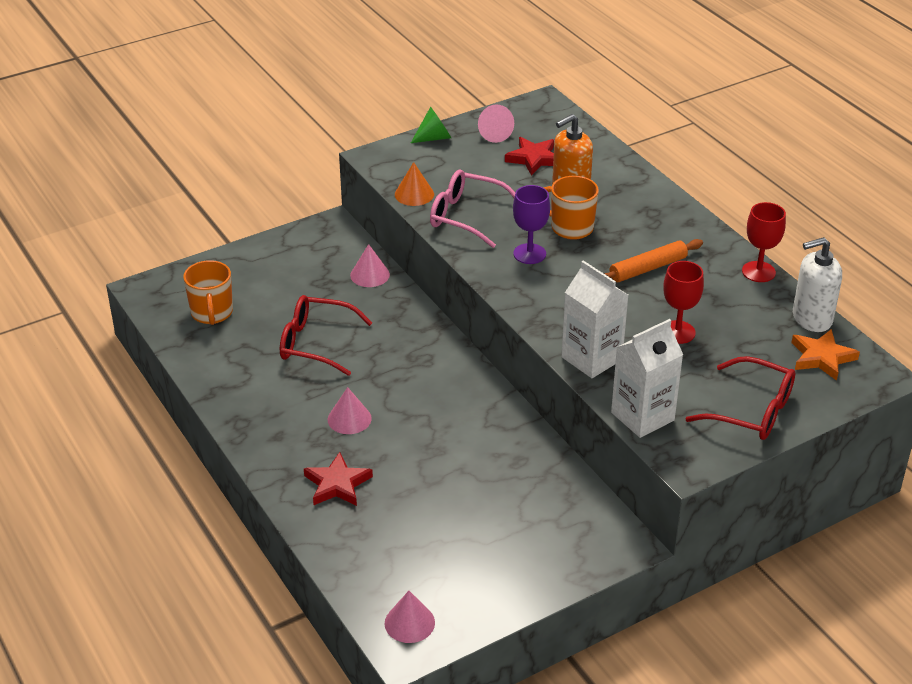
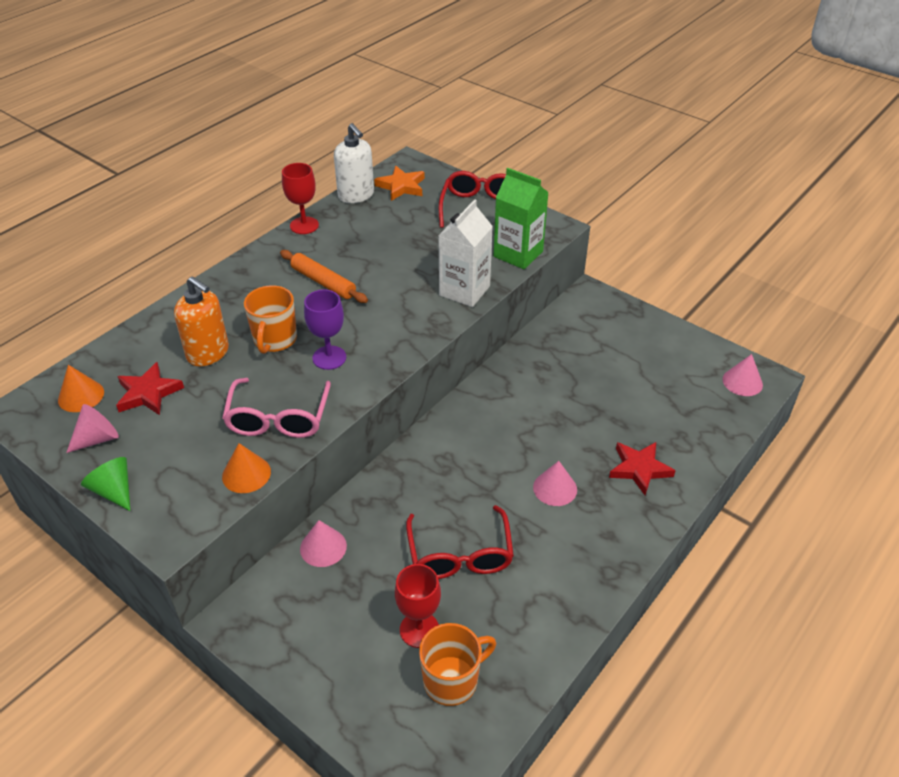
camera: 110 degrees left, 5 degrees up
white carton [611,319,683,438] -> green carton [494,168,549,269]
red goblet [663,261,704,344] -> red goblet moved to [395,564,441,648]
none -> orange cone [58,365,104,412]

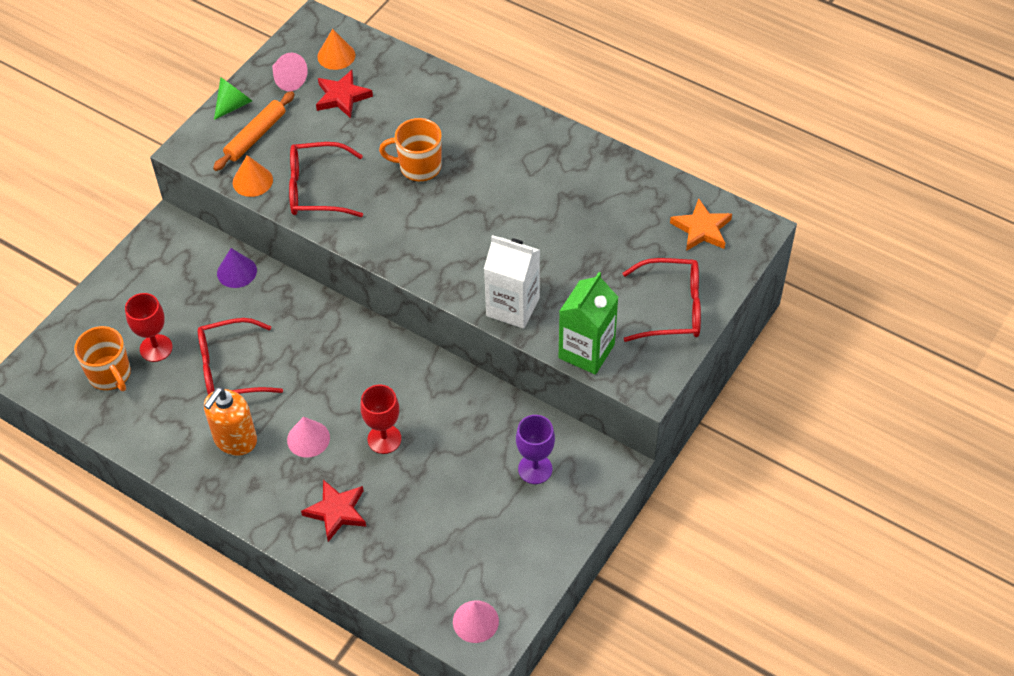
camera: 85 degrees right, 10 degrees up
orange soap dispenser [174,277,229,366] -> orange soap dispenser moved to [204,387,257,456]
pink glasses [222,378,331,438] -> red glasses [289,142,363,217]
orange rolling pin [280,250,368,303] -> orange rolling pin moved to [213,91,295,171]
red goblet [282,163,319,234] -> red goblet moved to [360,385,401,454]
pink cone [300,520,347,567] -> purple cone [217,248,257,288]
purple goblet [304,289,346,370] -> purple goblet moved to [516,415,555,484]
white soap dispenser [334,123,374,203] -> none

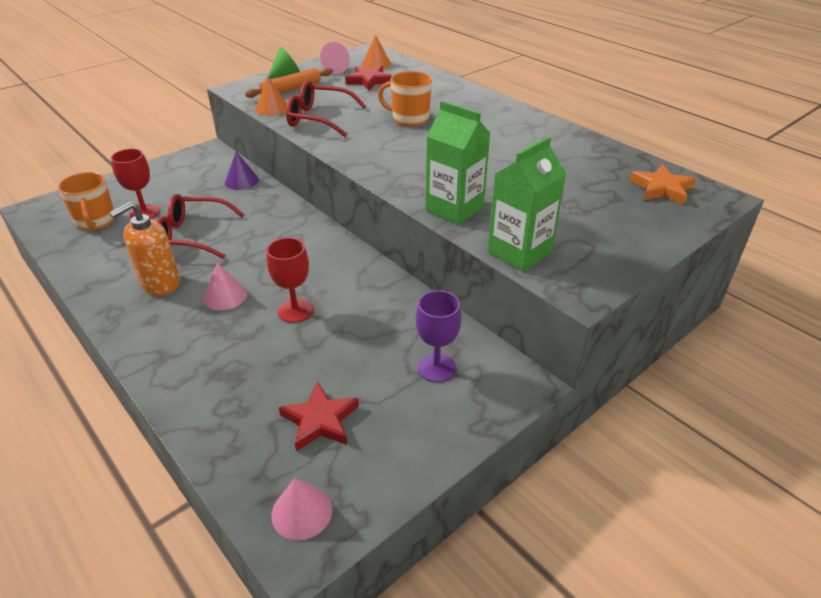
camera: 15 degrees right, 15 degrees down
red star [301,480,366,542] -> red star moved to [279,382,359,451]
white carton [484,235,540,329] -> green carton [426,101,490,225]
red glasses [623,258,701,342] -> none

